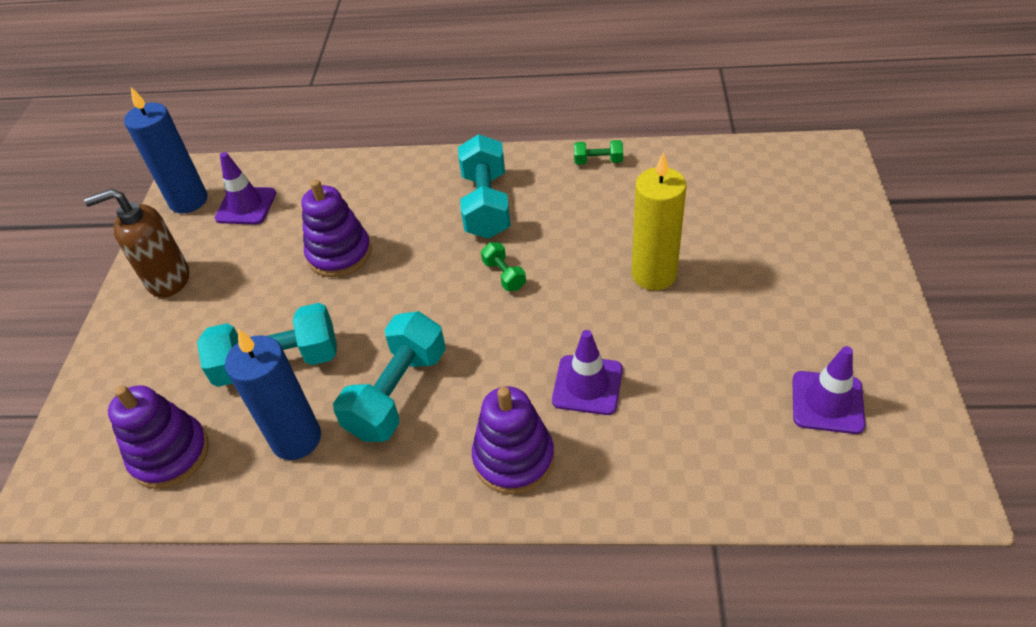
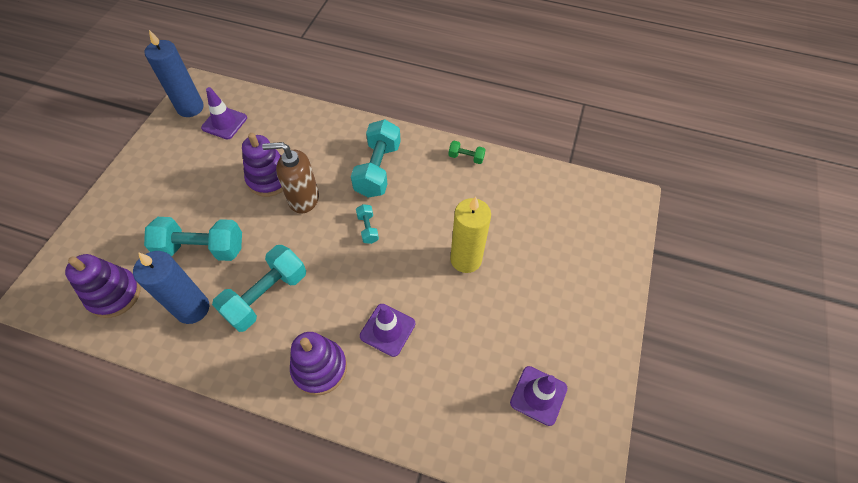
camera: 10 degrees right, 10 degrees up
brown soap dispenser [84,189,189,298] -> brown soap dispenser moved to [262,142,319,214]
green dumbbell [481,243,526,291] -> turquoise dumbbell [356,204,379,244]

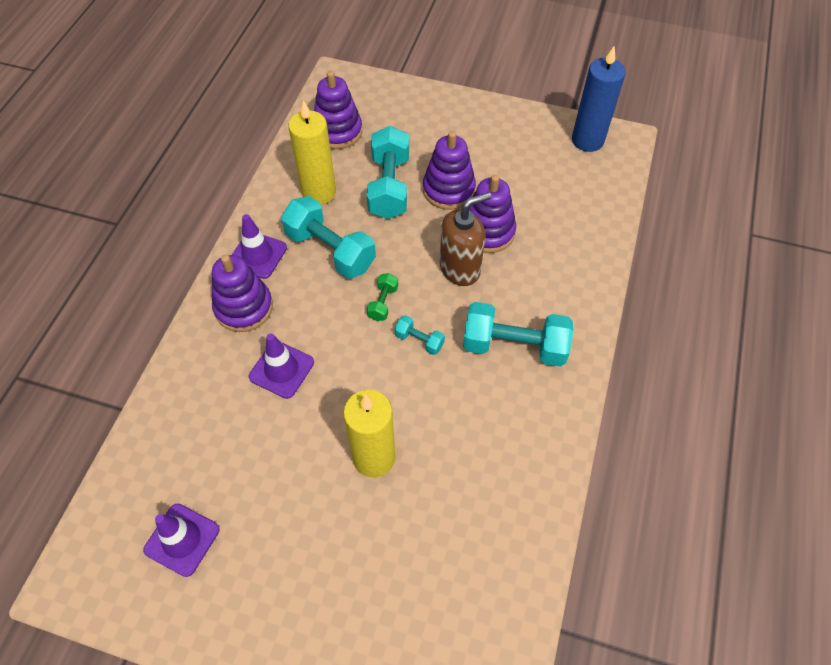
camera: 90 degrees right, 0 degrees up
blue candle [133,251,209,324] -> yellow candle [288,100,336,205]
purple traffic cone [201,87,247,139] -> purple traffic cone moved to [232,214,287,279]
brown soap dispenser [262,142,319,214] -> brown soap dispenser turned 60 degrees clockwise [440,192,491,286]
turquoise dumbbell [356,204,379,244] -> turquoise dumbbell turned 45 degrees clockwise [395,315,445,355]
green dumbbell [448,141,486,164] -> green dumbbell moved to [367,273,398,321]
none -> purple stacking toy [423,131,476,210]

